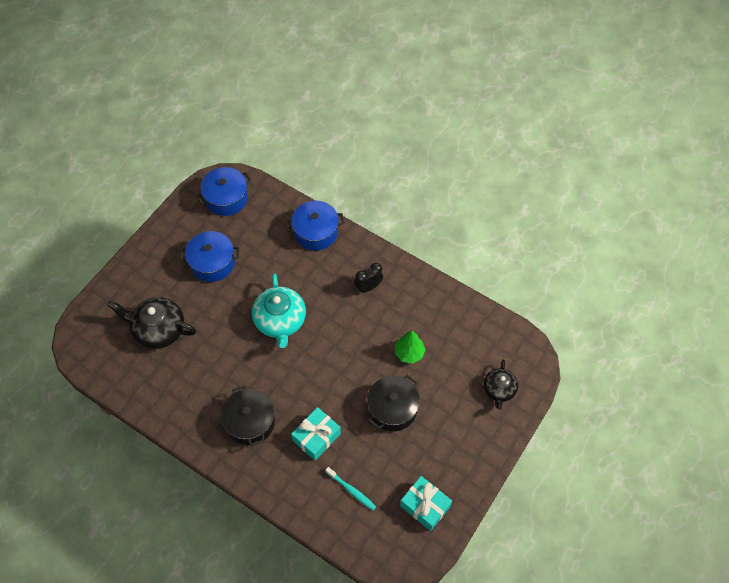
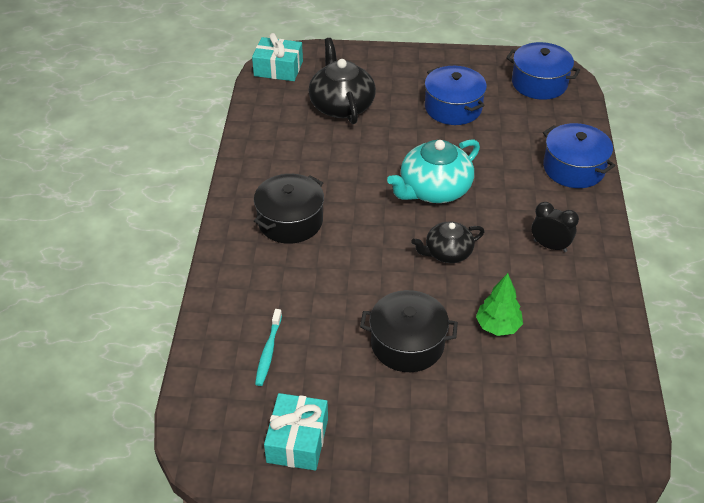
camera: 60 degrees right, 15 degrees down
turquoise gift [291,407,341,461] -> turquoise gift moved to [252,33,303,81]
black teapot [483,360,518,410] -> black teapot moved to [411,221,485,263]

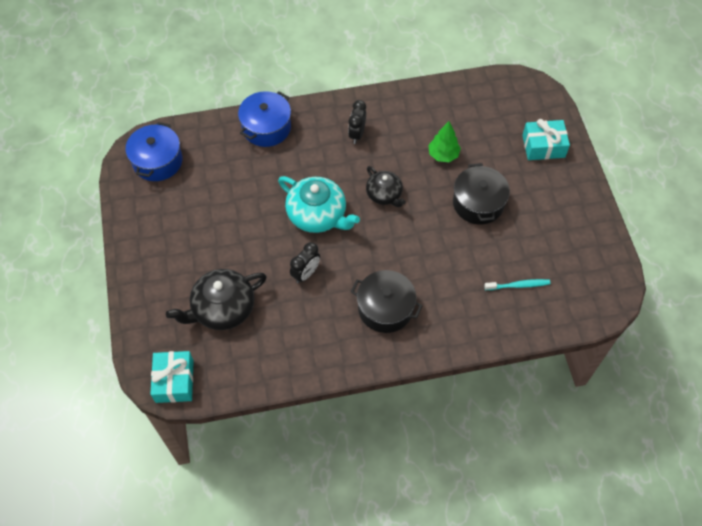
camera: 105 degrees left, 15 degrees up
turquoise gift [264,393,328,470] -> turquoise gift moved to [522,119,570,160]
blue pot [425,66,487,125] -> none
none -> black clock [290,242,320,283]

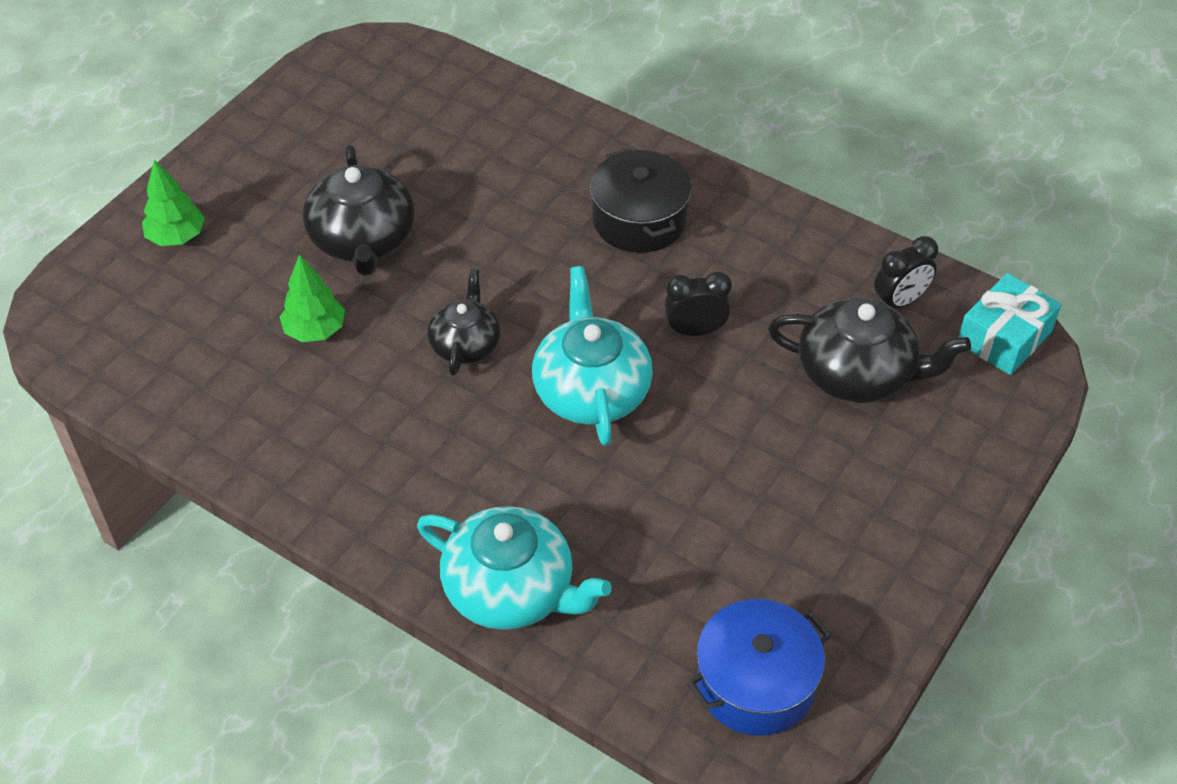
camera: 135 degrees left, 10 degrees down
blue pot [238,91,291,147] -> turquoise teapot [417,506,612,630]
black clock [348,100,366,144] -> black clock moved to [874,236,938,308]
black pot [453,163,510,225] -> black teapot [303,145,415,276]
turquoise toothbrush [484,279,550,290] -> none
turquoise gift [522,119,570,160] -> green tree [142,159,205,246]

